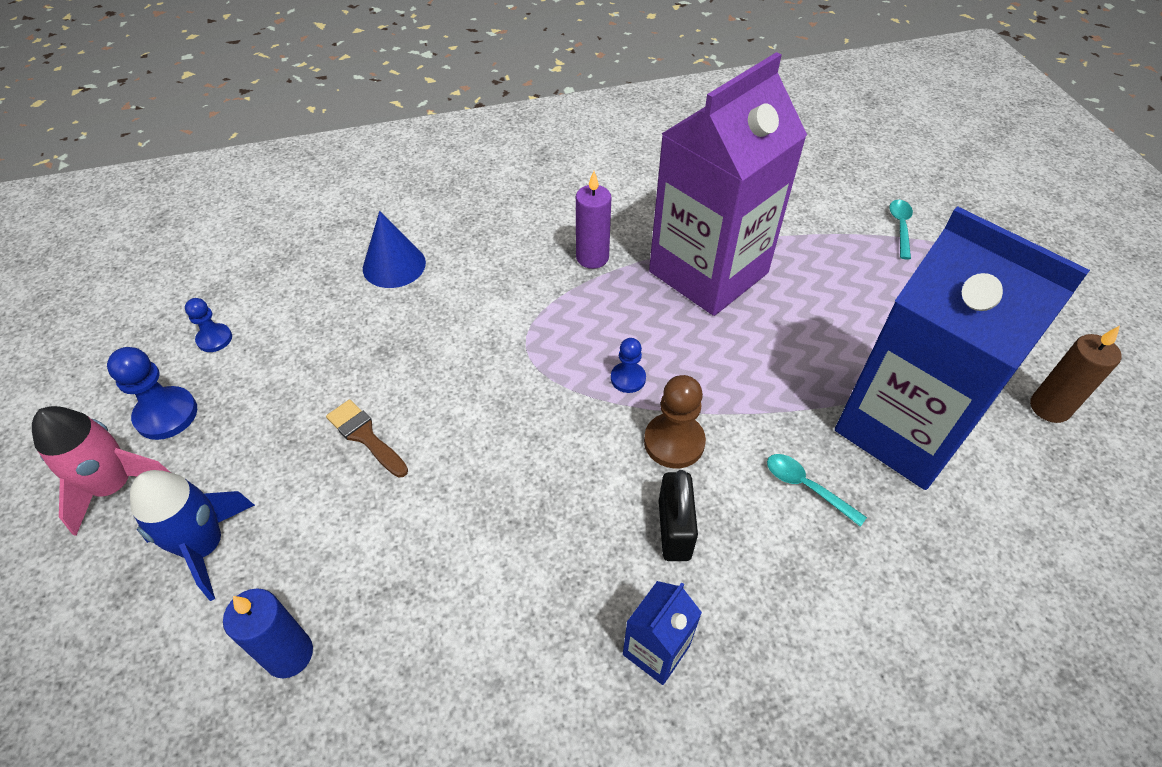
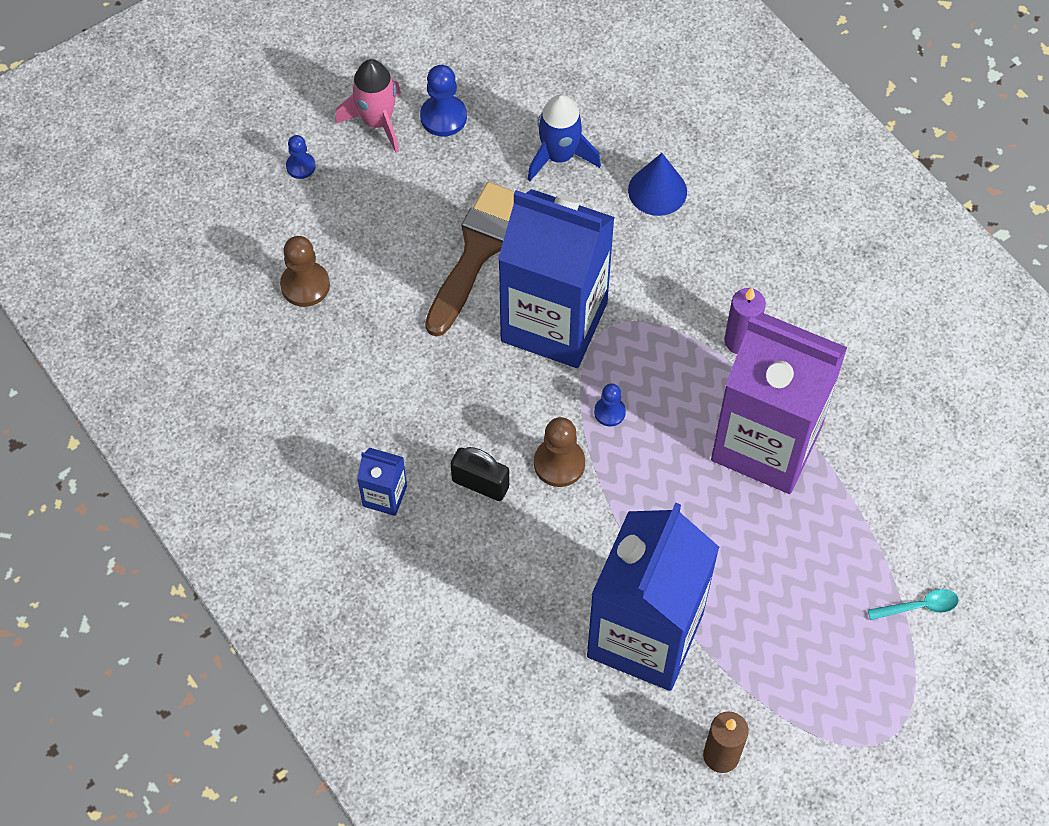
camera: 70 degrees right, 10 degrees up
blue rocket [130,470,255,601] -> blue rocket moved to [527,94,601,182]
blue pawn [185,298,232,352] -> blue pawn moved to [286,135,316,179]
blue candle [223,588,313,678] -> brown pawn [280,236,330,307]
brown brush [326,399,408,478] -> brown brush [425,182,515,337], size x2.04
black padlock [659,470,698,561] -> black padlock turned 45 degrees clockwise [451,447,509,501]
turquoise spoon [767,454,867,527] -> none
none -> blue carton [498,189,615,368]

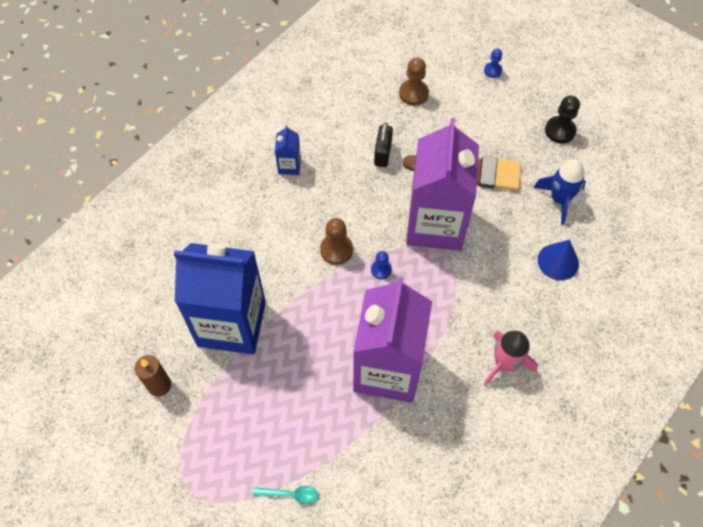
camera: 75 degrees right, 0 degrees up
pink rocket [335,59,401,153] -> pink rocket moved to [483,331,538,386]
blue pawn [420,65,467,136] -> black pawn [545,96,580,143]
black padlock [451,447,509,501] -> black padlock moved to [374,122,393,167]
blue carton [498,189,615,368] -> purple carton [406,118,479,251]
purple candle [724,287,766,354] -> none
turquoise spoon [868,589,959,620] -> turquoise spoon turned 60 degrees counterclockwise [253,486,318,504]

